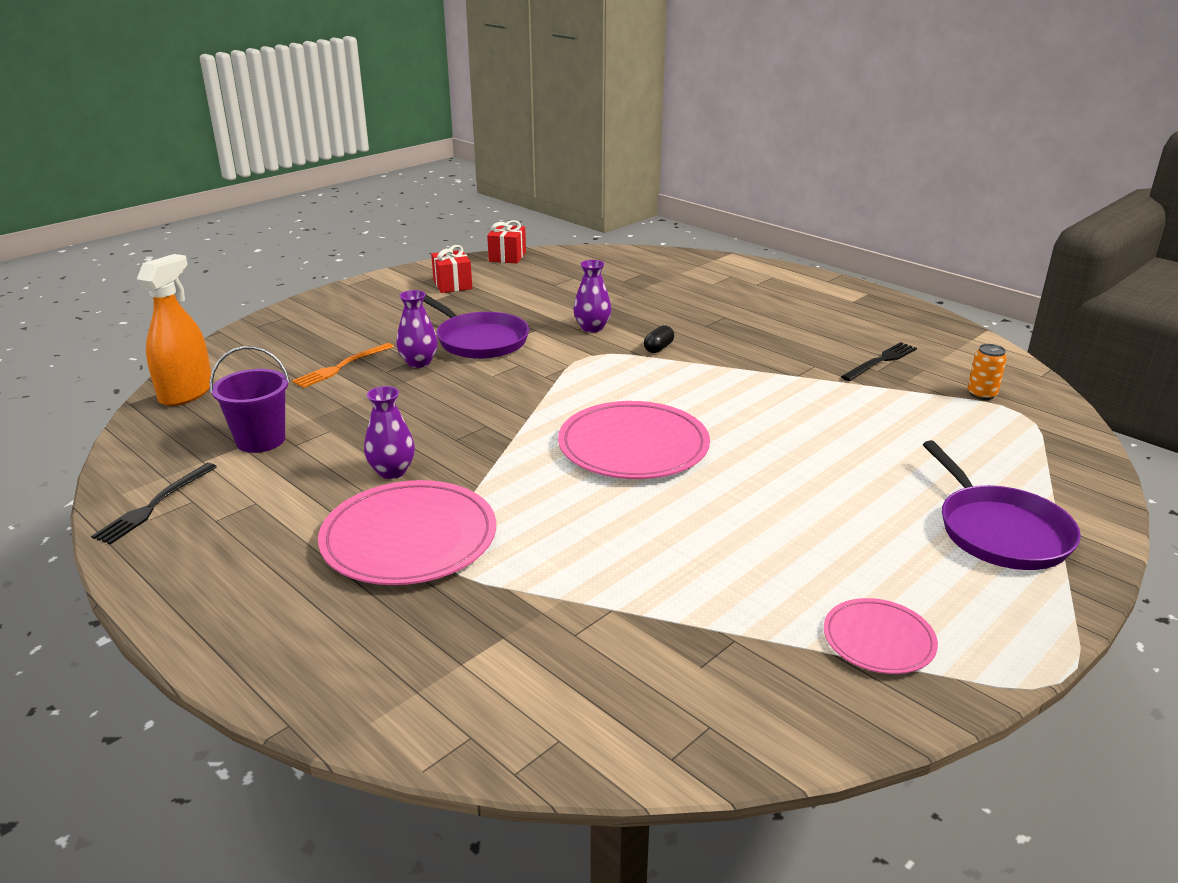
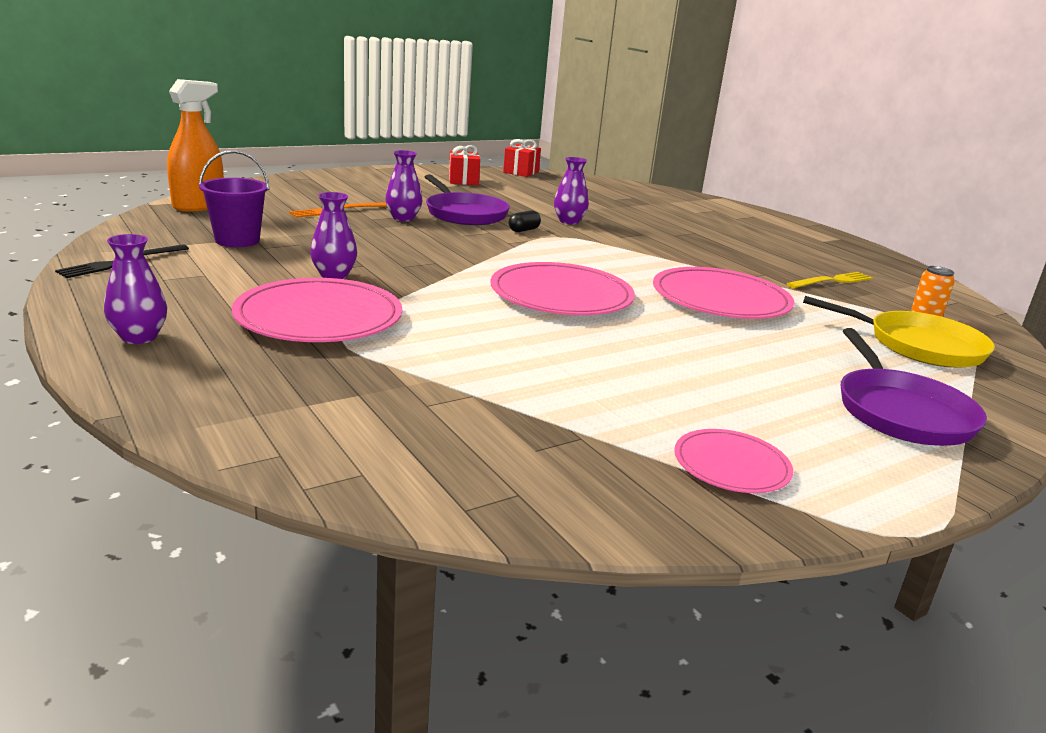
camera: 10 degrees right, 5 degrees down
black capsule [644,325,674,353] -> black capsule moved to [509,210,541,232]
black fork [841,342,917,381] -> yellow fork [786,272,872,288]
none -> purple vase [104,234,167,344]
none -> pink plate [653,267,794,319]
none -> yellow pan [803,296,995,368]

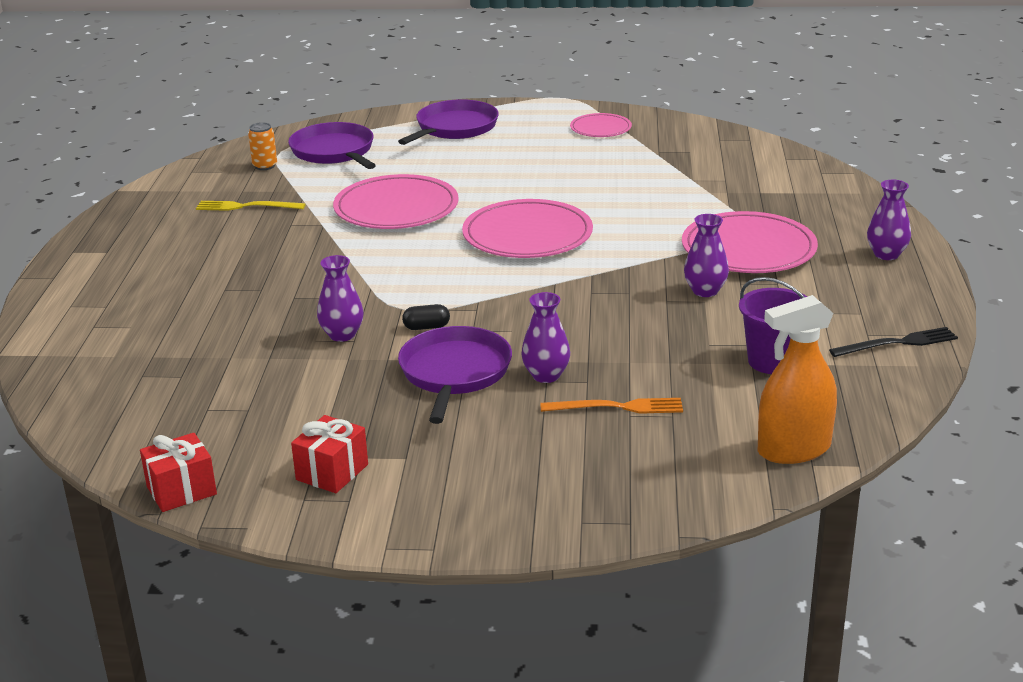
camera: 140 degrees left, 5 degrees up
yellow pan [803,296,995,368] -> purple pan [288,122,376,169]

